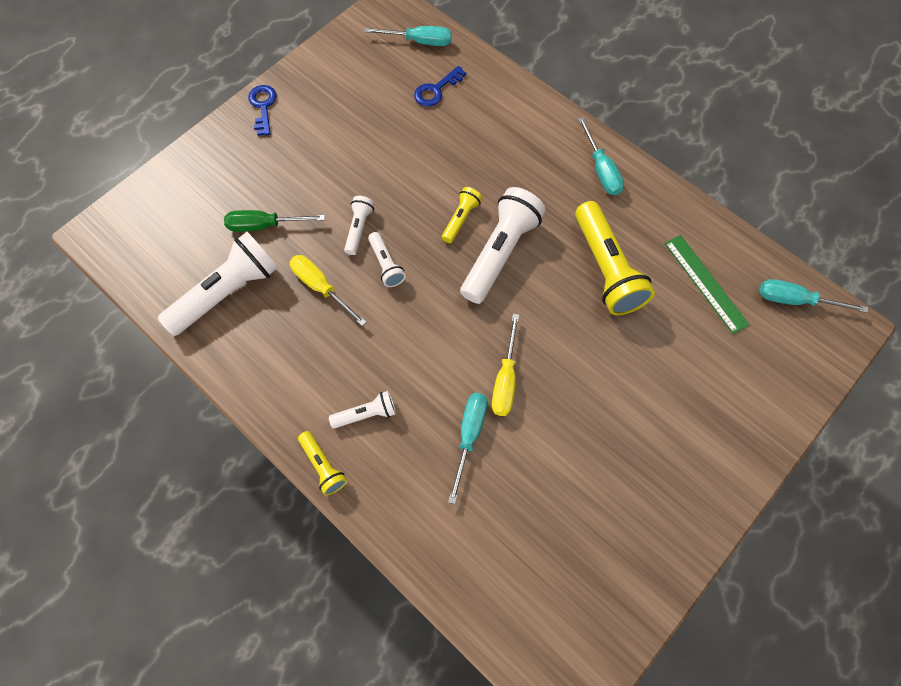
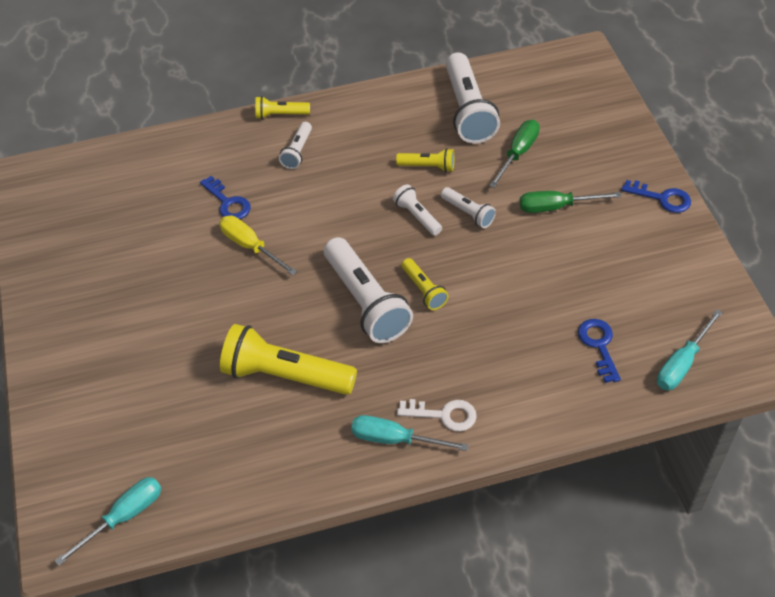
camera: 125 degrees right, 15 degrees down
yellow screwdriver [290,255,366,326] -> yellow flashlight [396,148,454,172]
white flashlight [368,232,406,287] -> white flashlight turned 45 degrees clockwise [393,184,442,236]
turquoise screwdriver [448,393,488,504] -> blue key [200,176,250,219]
green ruler [665,235,750,334] -> none
none -> white key [397,399,477,431]
none -> green screwdriver [519,191,622,213]

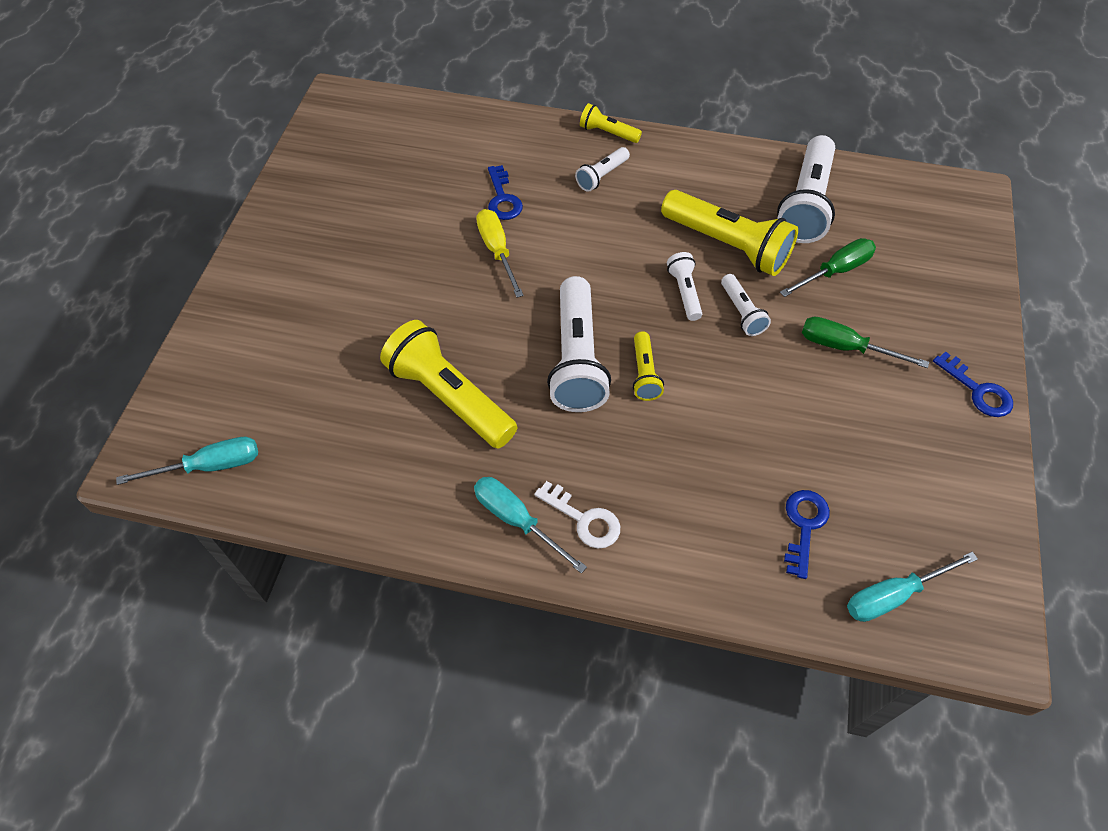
camera: 25 degrees right, 5 degrees up
yellow flashlight [396,148,454,172] -> yellow flashlight [661,190,798,276], size x1.99

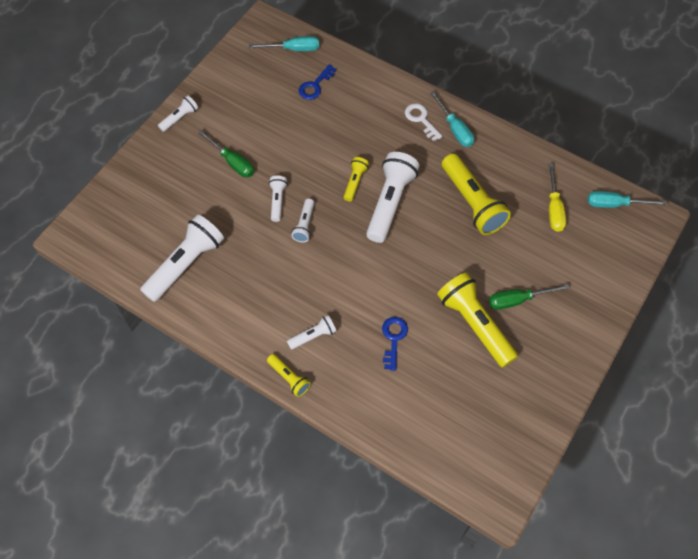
camera: 160 degrees left, 5 degrees up
yellow screwdriver [476,209,524,297] -> yellow screwdriver moved to [548,163,566,232]
yellow flashlight [661,190,798,276] -> yellow flashlight moved to [437,273,518,367]
green screwdriver [780,238,876,297] -> green screwdriver moved to [489,284,570,310]
blue key [933,351,1013,417] -> white flashlight [158,95,198,132]

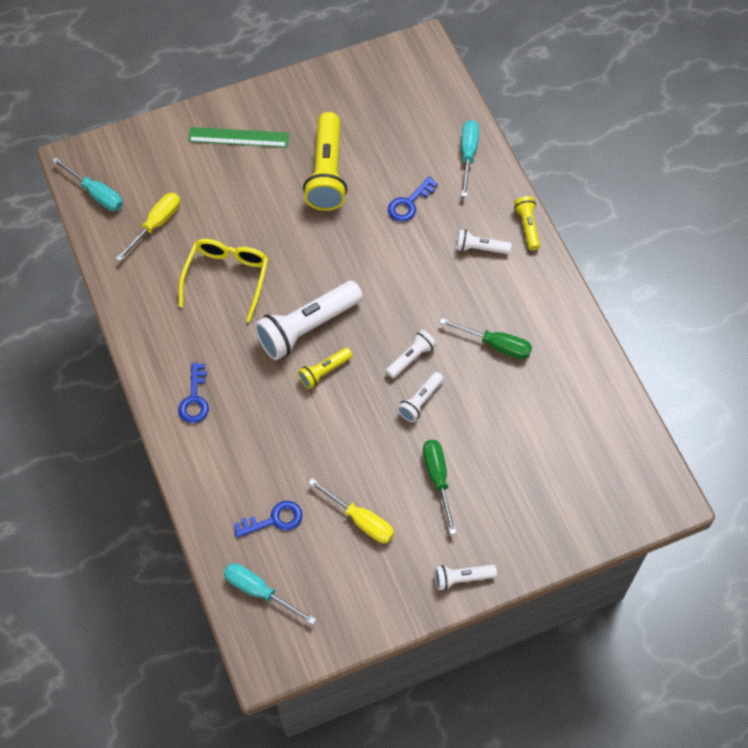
camera: 145 degrees left, 0 degrees up
white flashlight [140,215,224,302] -> none
white key [405,103,443,141] -> blue key [178,363,209,423]
turquoise screwdriver [430,91,474,147] -> turquoise screwdriver moved to [461,120,479,197]
yellow flashlight [442,154,511,235] -> yellow glasses [179,239,268,322]
green screwdriver [489,284,570,310] -> green screwdriver moved to [439,318,532,359]
none -> green ruler [188,127,289,147]
none -> yellow screwdriver [308,479,394,543]

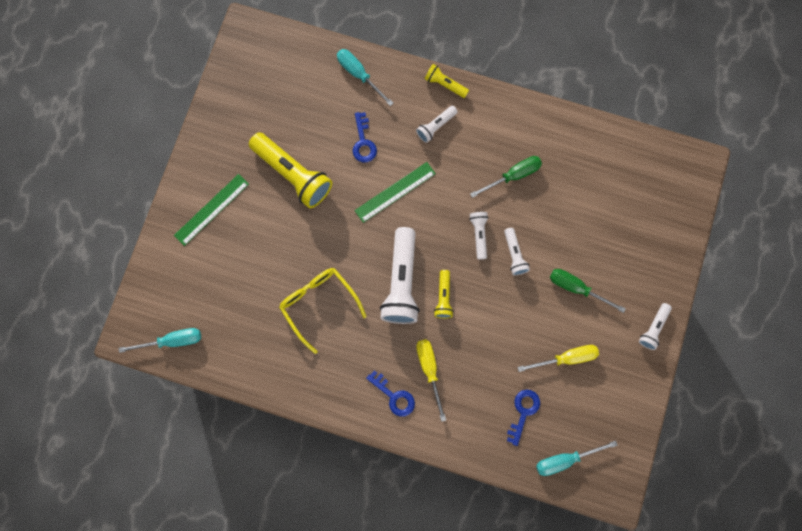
camera: 50 degrees left, 15 degrees up
yellow screwdriver [116,193,180,261] -> yellow screwdriver moved to [416,339,446,422]
none -> green ruler [355,162,436,223]

